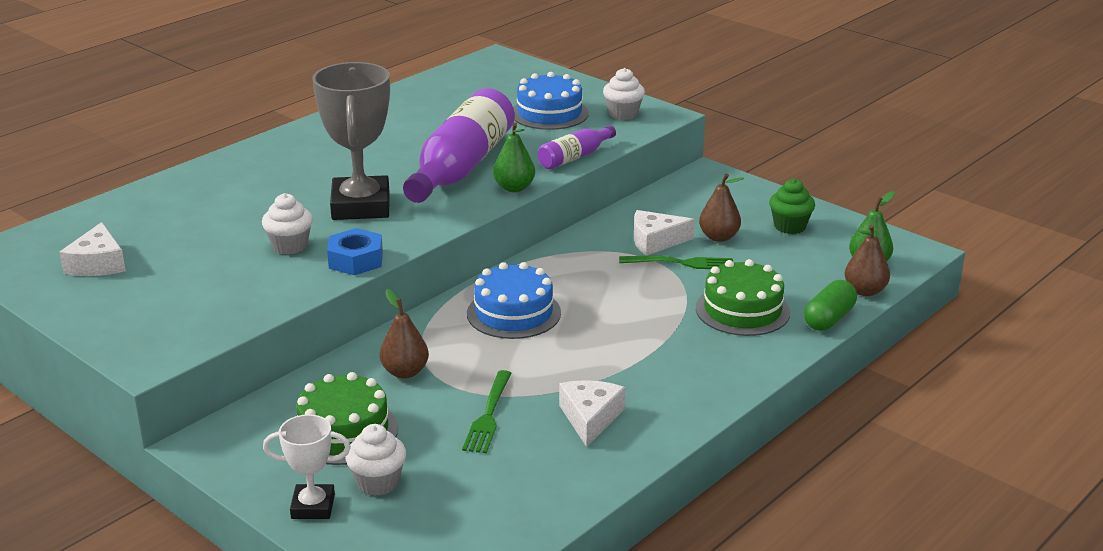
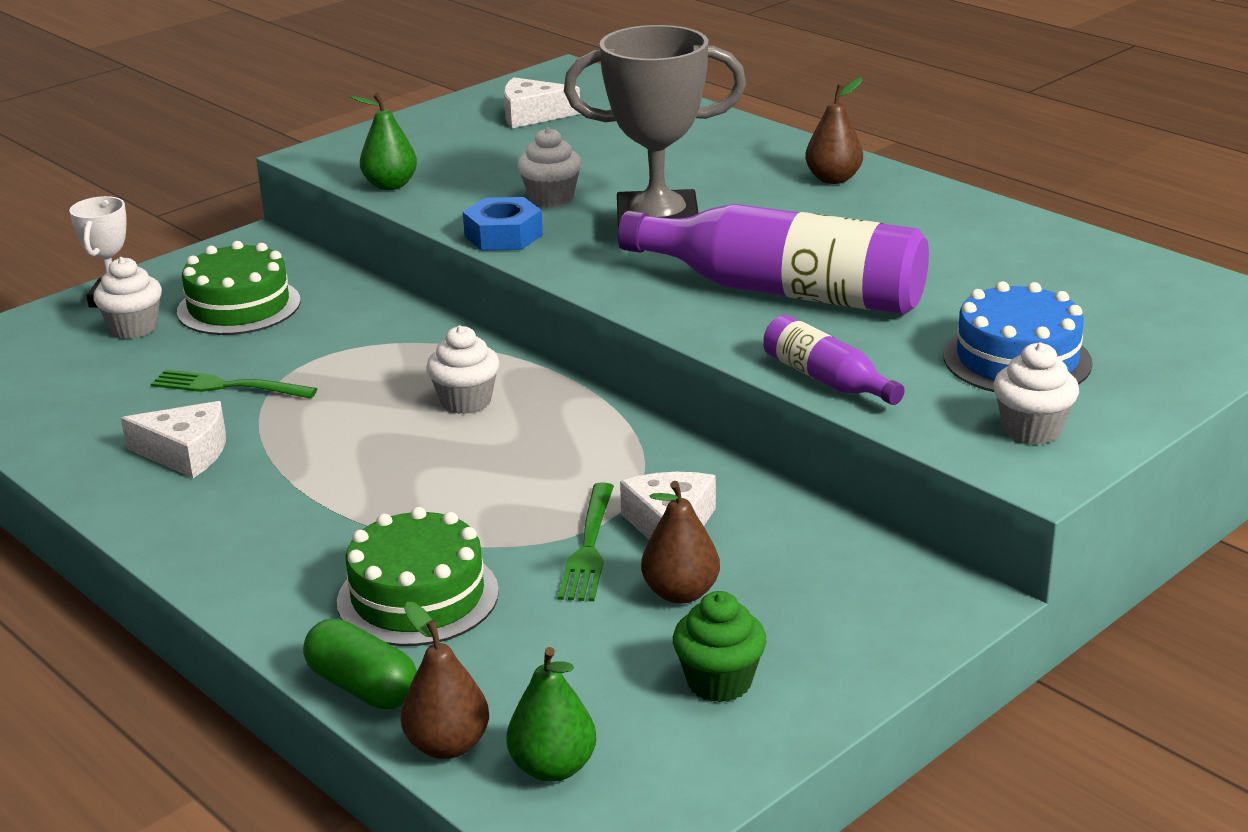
camera: 95 degrees right, 0 degrees up
brown pear [380,289,429,378] -> brown pear moved to [805,78,863,184]
blue cake [467,262,561,339] -> white cupcake [426,326,500,414]
green pear [493,123,535,192] -> green pear moved to [350,93,417,190]

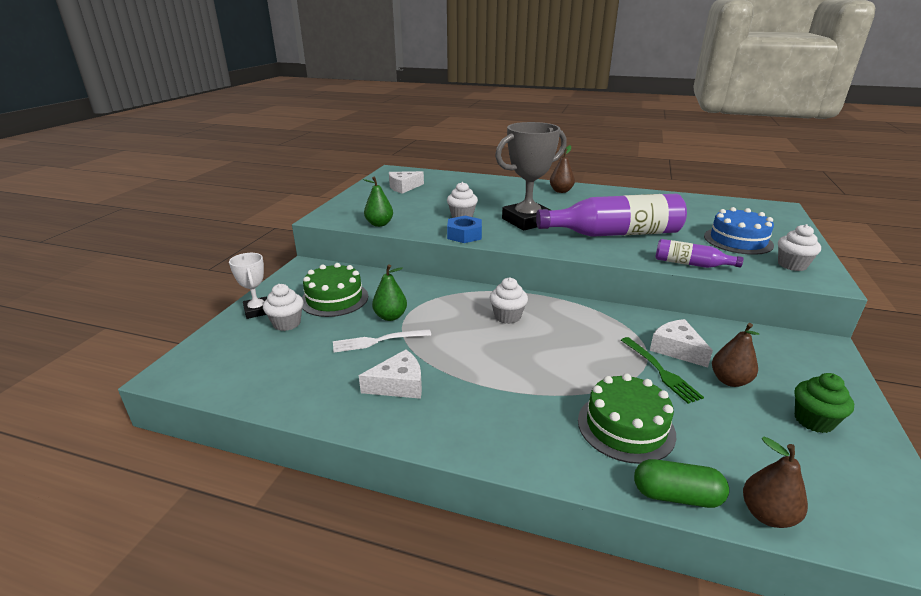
camera: 30 degrees left, 0 degrees up
green fork [151,370,317,399] -> white fork [333,329,431,352]
green pear [506,647,596,782] -> green pear moved to [372,264,407,321]

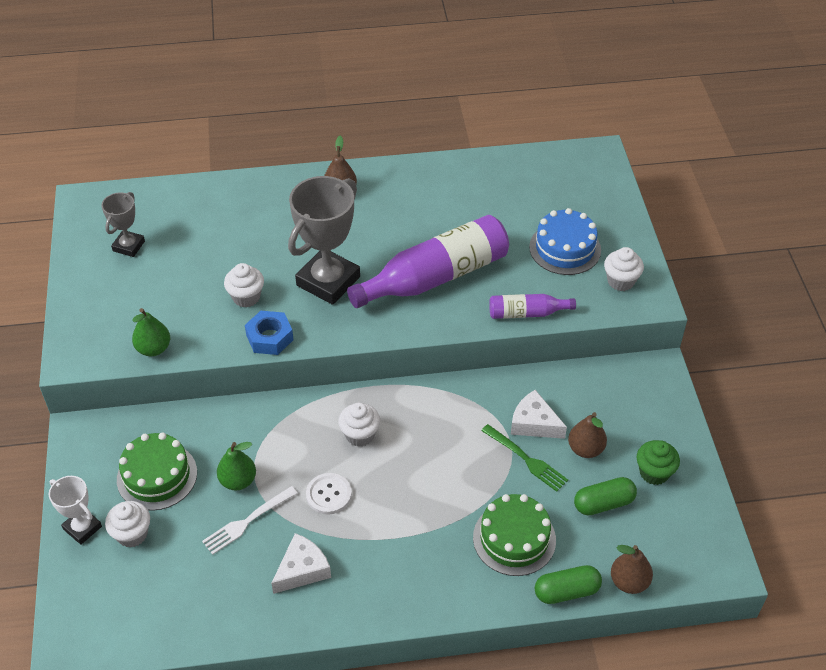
camera: 25 degrees left, 20 degrees up
white cheese [389,171,424,194] -> grey trophy [101,192,145,257]
none -> white button [306,473,352,515]
none -> green capsule [574,477,637,515]

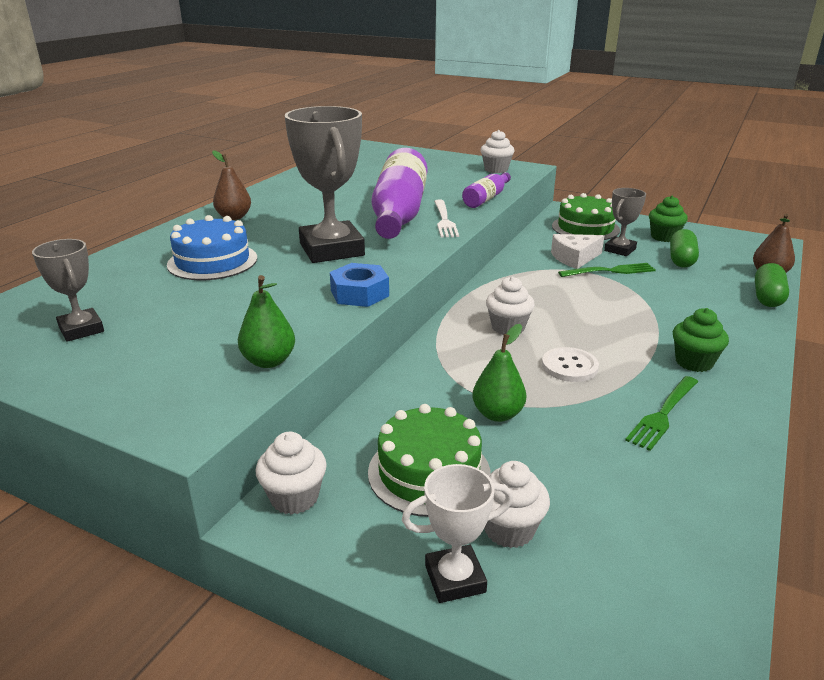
camera: 55 degrees left, 20 degrees down
white fork [202,486,298,555] -> white fork moved to [434,199,459,237]
white cupcake [224,263,264,308] -> white cupcake moved to [256,432,327,515]
white cheese [271,533,331,594] -> green fork [625,376,698,451]
green cake [473,494,556,576] -> green cake moved to [552,193,620,240]
blue cake [529,208,601,275] -> blue cake moved to [167,215,257,280]
brown pear [568,412,607,458] -> grey trophy [604,188,646,256]
none -> green cupcake [673,308,729,372]

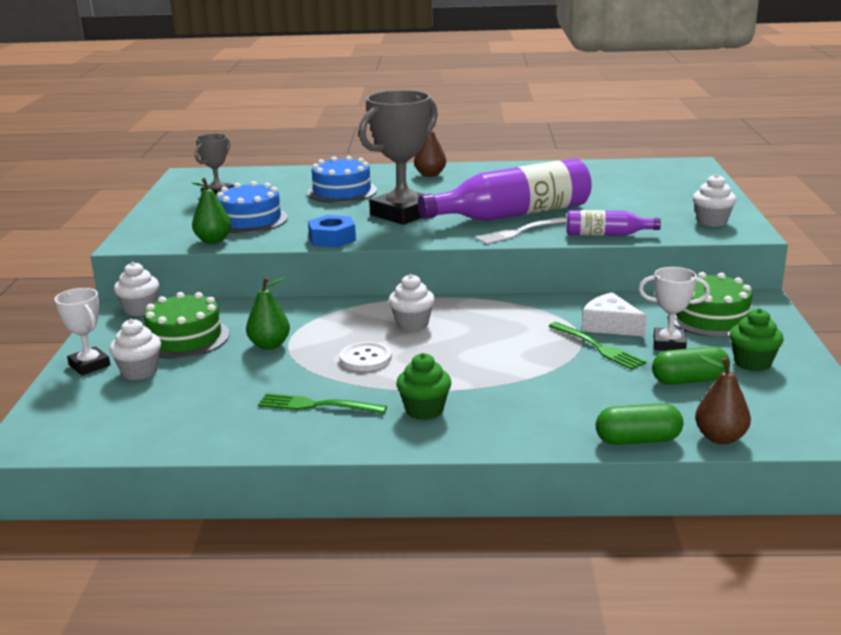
camera: 65 degrees right, 5 degrees down
grey trophy [604,188,646,256] -> white trophy [639,267,710,351]
none -> blue cake [216,181,288,234]

